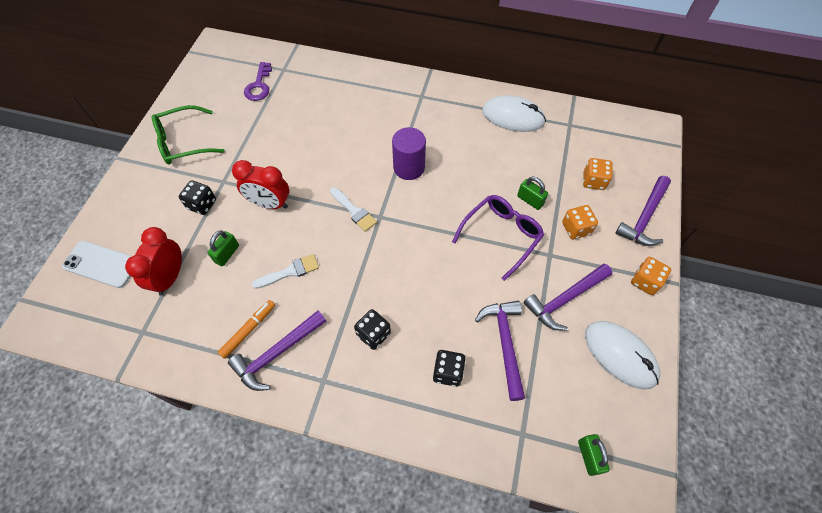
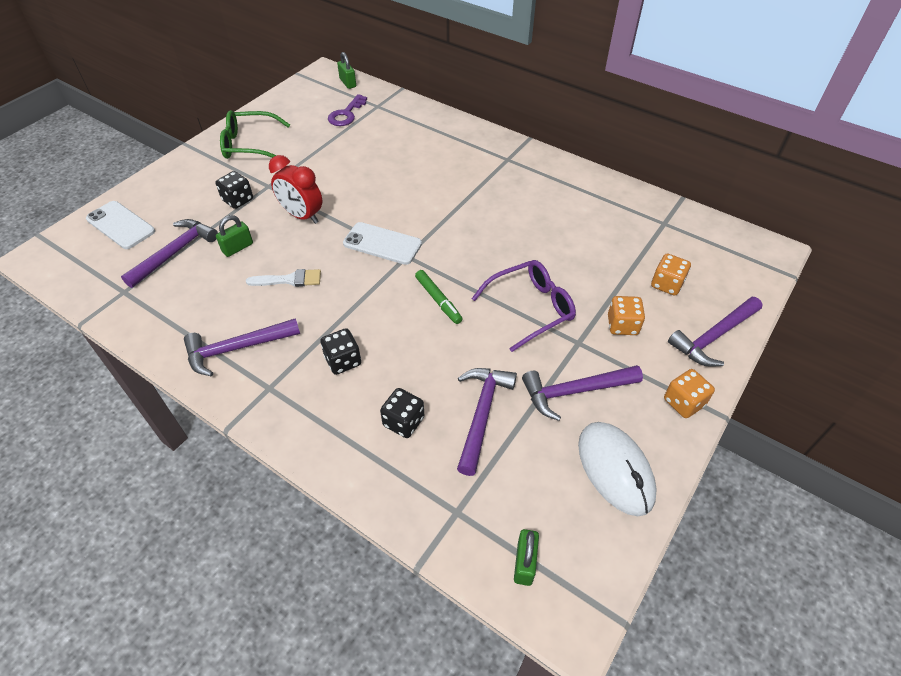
camera: 20 degrees right, 10 degrees down
red clock [125,227,182,296] -> purple hammer [121,219,218,288]
orange marker [217,300,275,359] -> none
white brush [330,187,377,232] -> white phone [343,222,422,265]
purple cylinder [392,127,426,180] -> none
white mouse [482,95,546,132] -> none
green padlock [517,177,548,210] -> green padlock moved to [337,52,356,89]
none -> green marker [415,270,462,324]

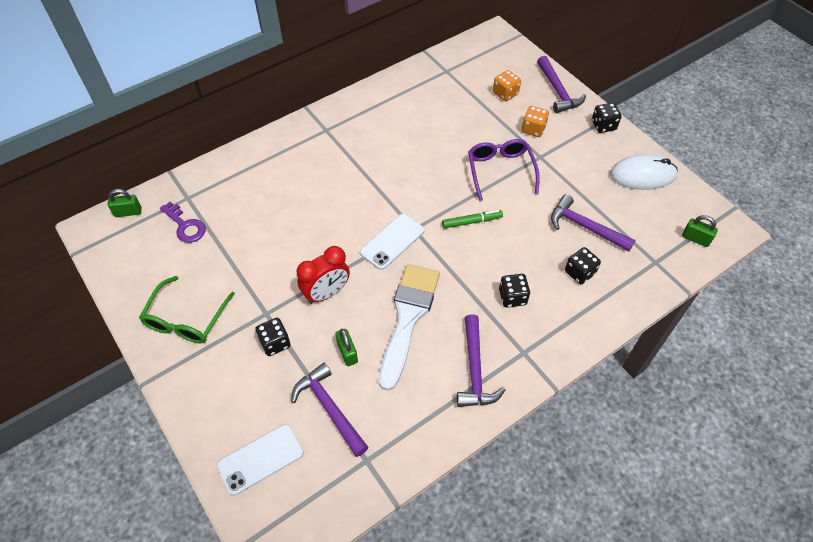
camera: 70 degrees left, 5 degrees up
white brush [246,269,321,287] -> white brush [379,264,440,391], size x2.05
purple hammer [522,365,643,421] -> none
orange dice [664,369,715,418] -> black dice [592,103,621,133]

